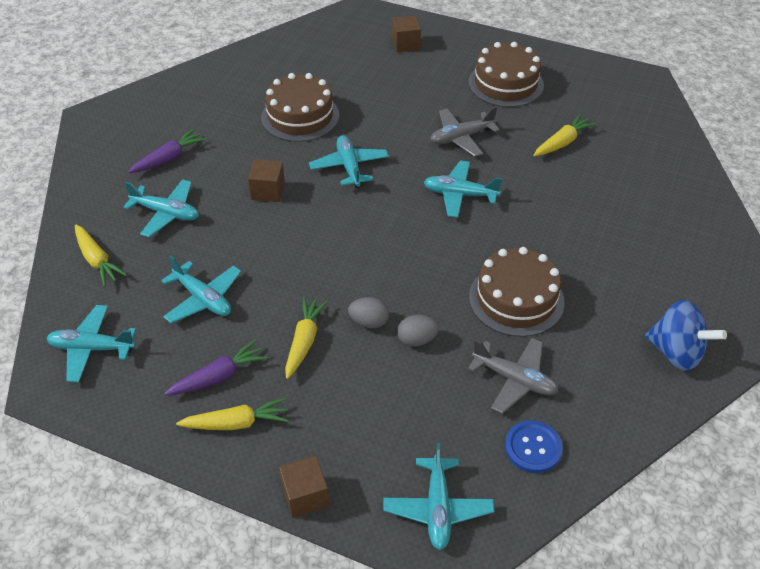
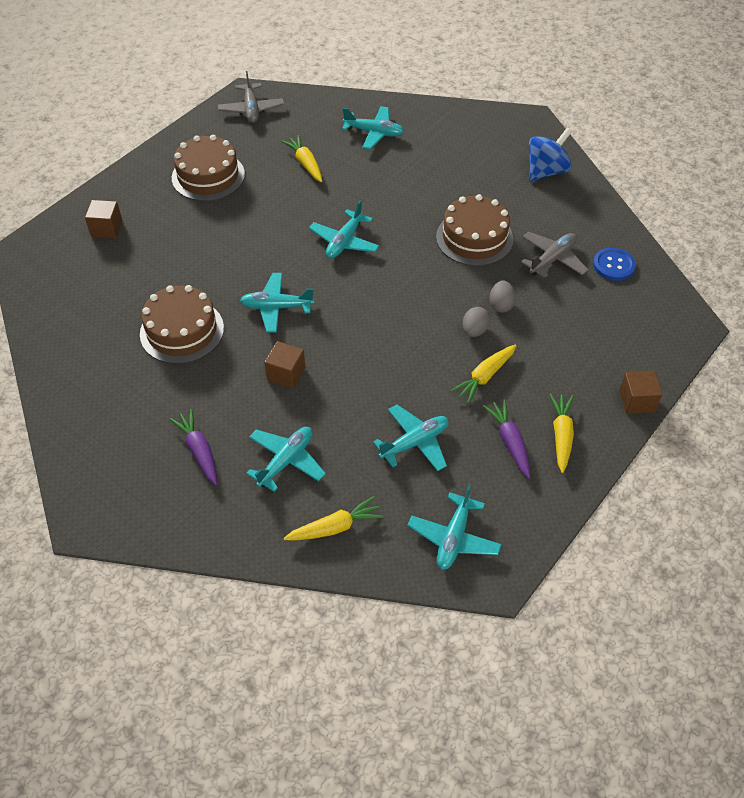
camera: 75 degrees left, 5 degrees up
yellow carrot [285,297,328,379] -> yellow carrot turned 75 degrees counterclockwise [450,345,516,404]
turquoise plane [383,443,494,550] -> turquoise plane moved to [342,106,404,150]
grey plane [430,107,500,157] -> grey plane moved to [218,71,284,123]

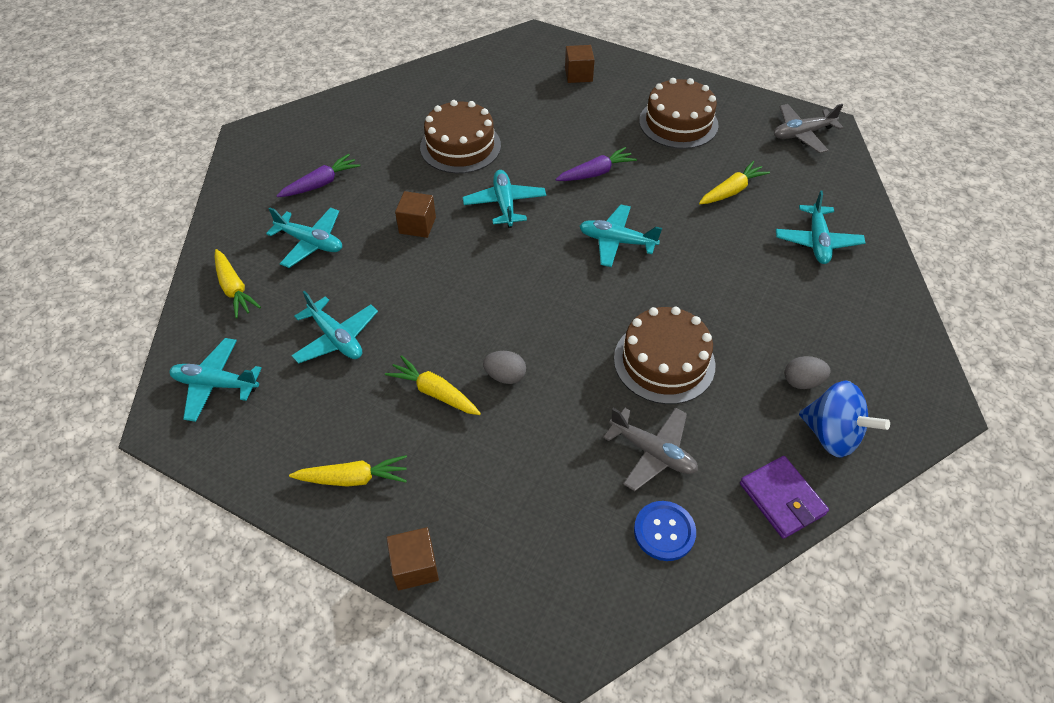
camera: 80 degrees right, 0 degrees up
purple carrot [483,399,530,479] -> purple carrot moved to [555,147,637,181]
grey egg [489,281,516,313] -> grey egg moved to [785,356,831,389]
none -> purple wallet [740,456,829,539]

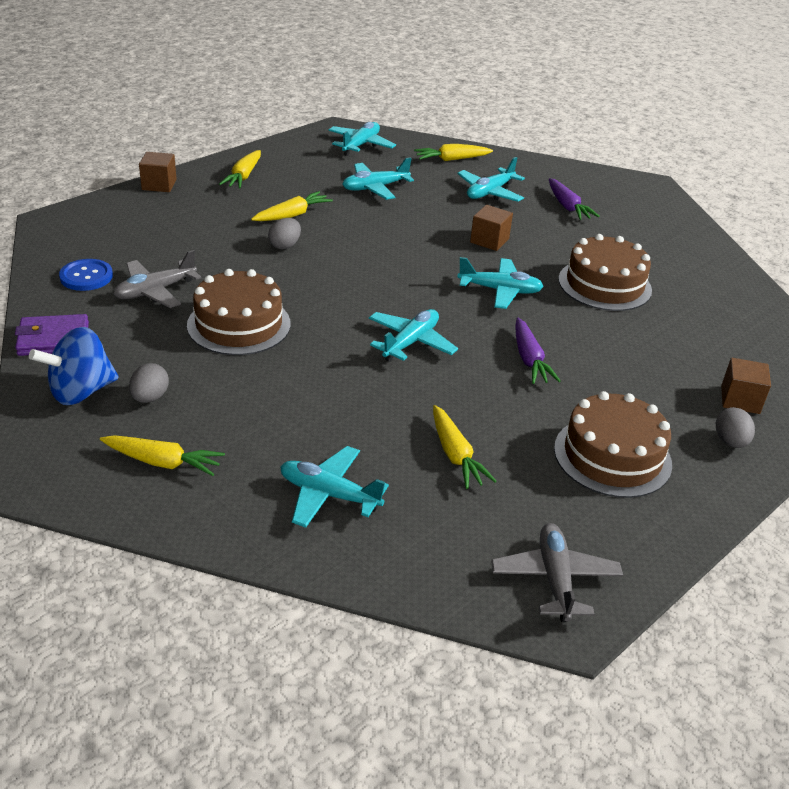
camera: 105 degrees right, 15 degrees down
none -> yellow carrot [100,435,225,476]
none -> grey egg [716,407,755,448]

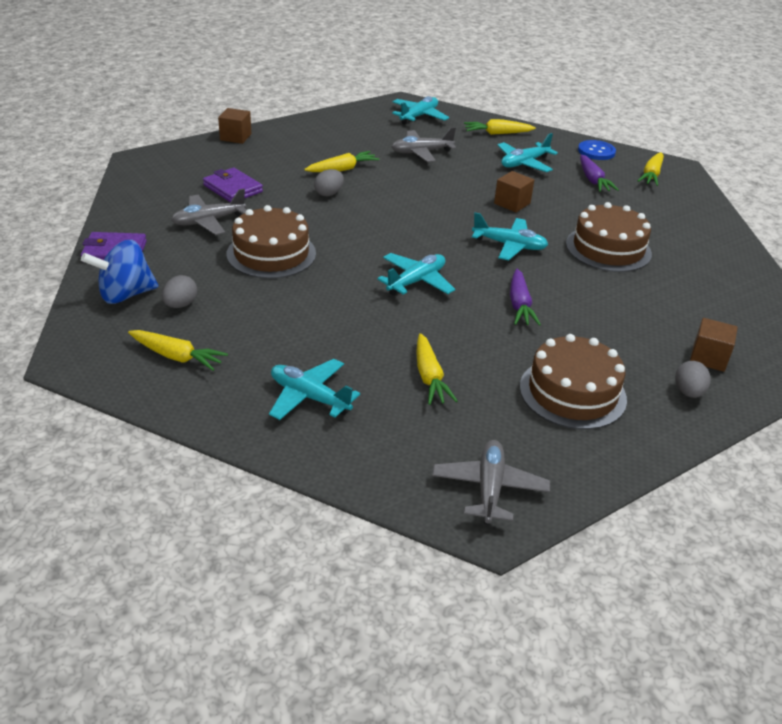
camera: 10 degrees right, 0 degrees up
blue button [59,259,113,291] -> blue button moved to [578,140,616,160]
yellow carrot [219,150,261,188] -> yellow carrot moved to [638,152,664,186]
turquoise plane [342,157,414,200] -> grey plane [392,127,456,162]
none -> purple wallet [203,168,263,202]

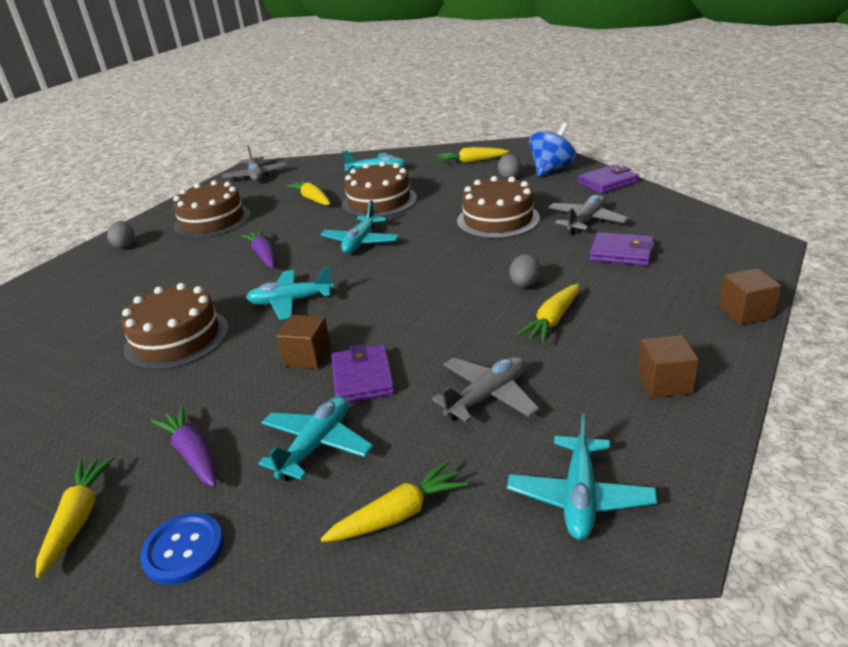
camera: 160 degrees right, 5 degrees down
brown cube [690,318,738,372] -> brown cube moved to [637,335,699,398]
none -> purple wallet [331,344,395,403]
none -> brown cake [342,161,417,217]

